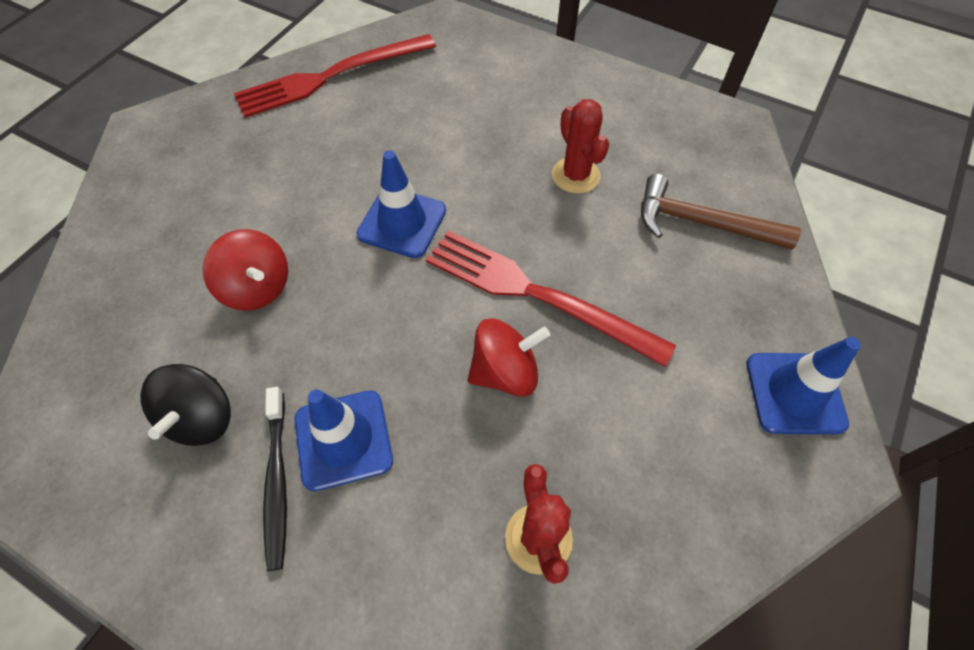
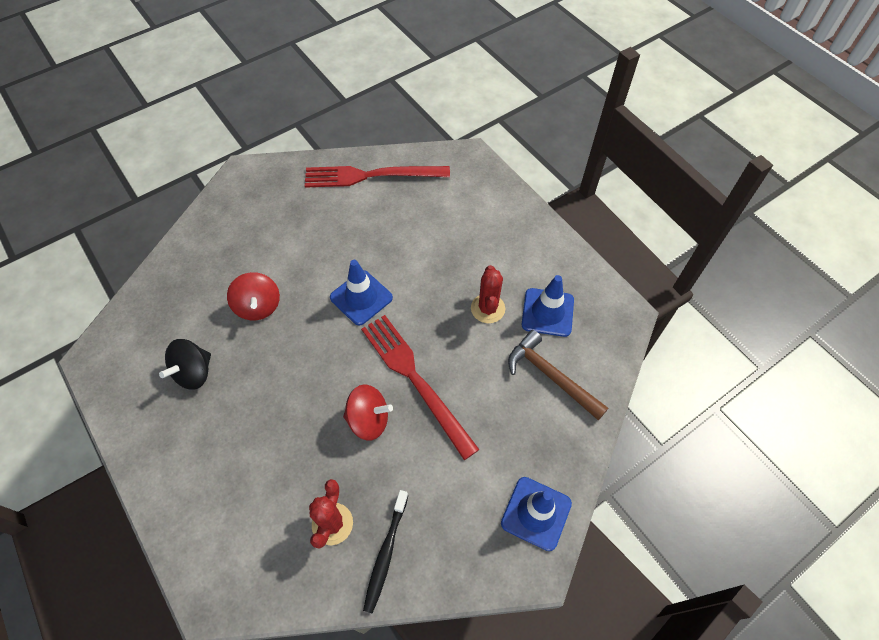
camera: 25 degrees right, 0 degrees up
black toothbrush [263,387,287,571] -> black toothbrush moved to [363,490,408,614]
blue traffic cone [295,389,393,491] -> blue traffic cone moved to [522,275,574,337]

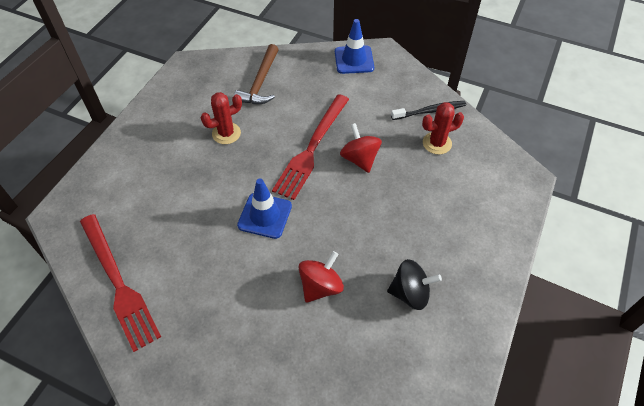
camera: 120 degrees left, 5 degrees down
blue traffic cone [522,275,574,337] -> none

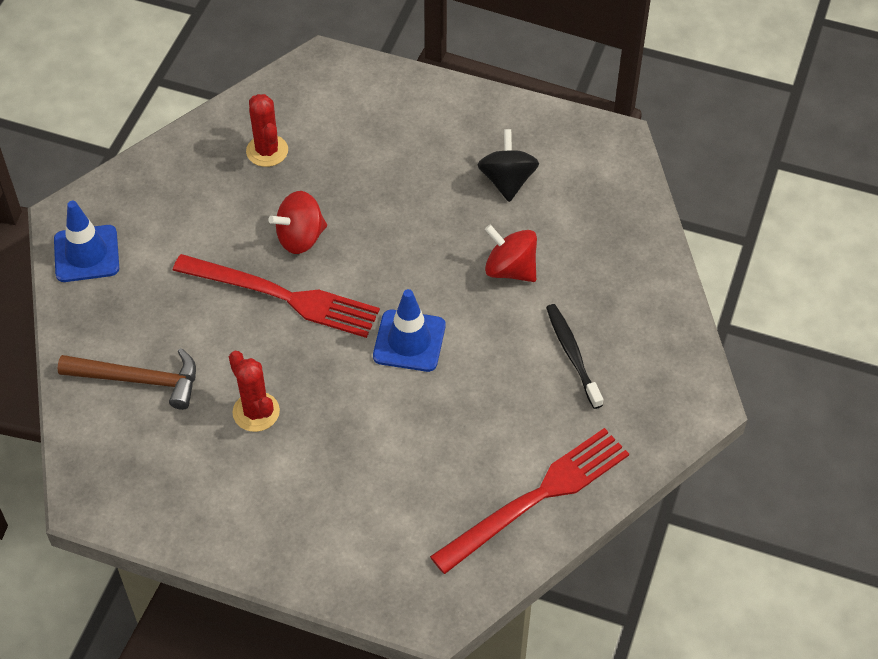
camera: 95 degrees left, 0 degrees up
black toothbrush [391,101,466,120] -> black toothbrush moved to [546,304,603,409]

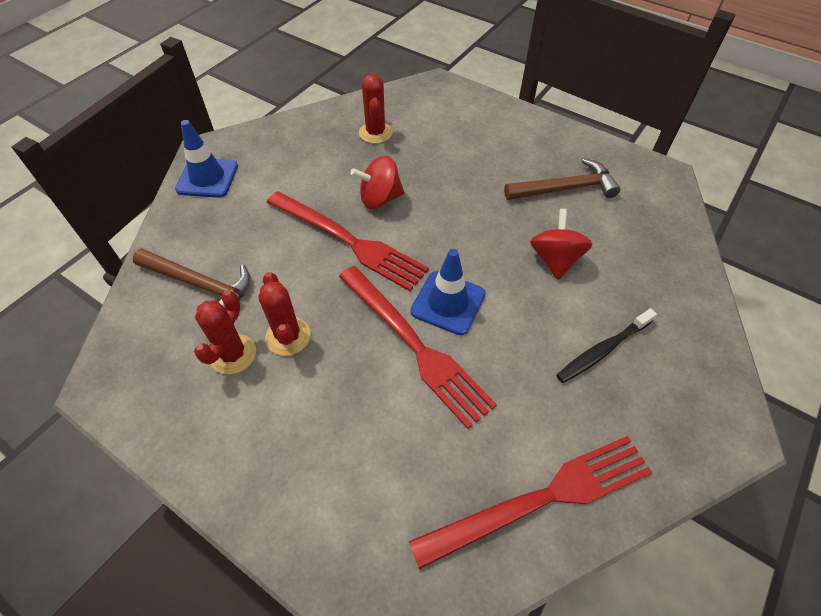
camera: 15 degrees right, 0 degrees up
black spinning top [478,129,539,202] -> brown hammer [504,159,621,200]
red spinning top [485,224,537,282] -> red spinning top turned 45 degrees clockwise [530,209,593,280]
black toothbrush [546,304,603,409] -> black toothbrush turned 120 degrees counterclockwise [556,308,657,383]
none -> red cactus [194,290,256,374]
none -> red fork [339,266,497,429]

